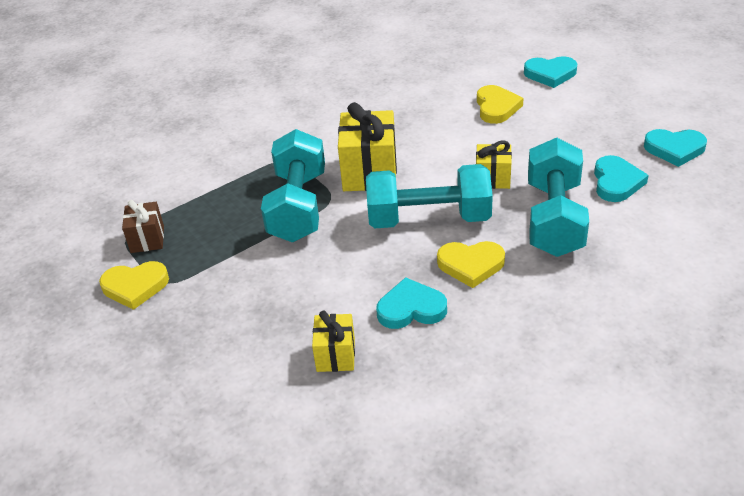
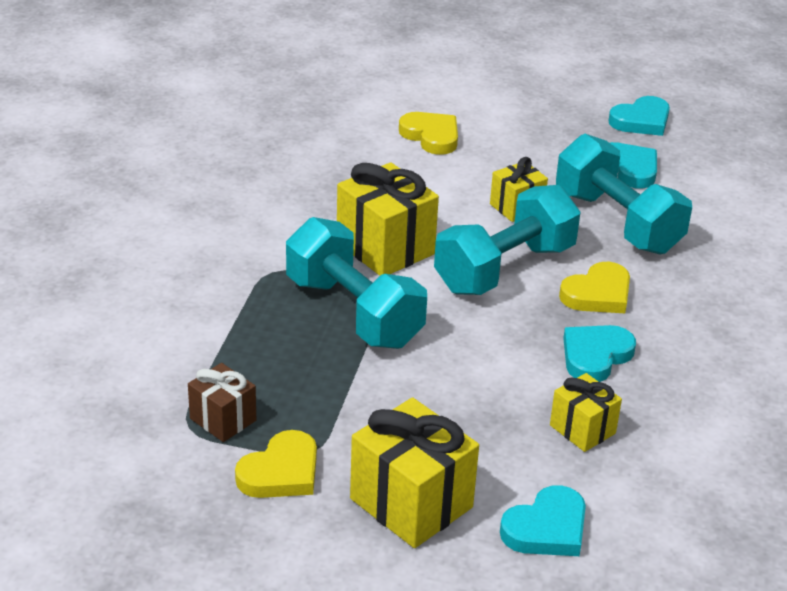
camera: 45 degrees left, 5 degrees down
turquoise heart [524,56,577,88] -> turquoise heart moved to [500,485,586,556]
none -> yellow gift [350,397,479,548]

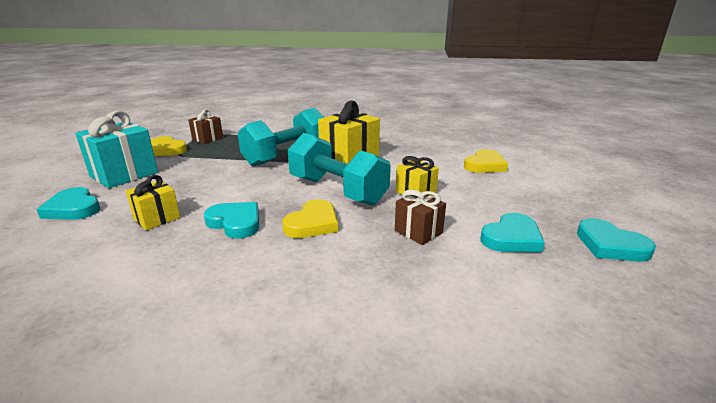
camera: 85 degrees right, 10 degrees down
yellow gift [350,397,479,548] -> turquoise gift [75,111,158,188]
turquoise dumbbell [556,134,692,254] -> brown gift [395,189,446,245]
yellow heart [559,262,630,313] -> yellow heart turned 105 degrees counterclockwise [282,199,338,238]

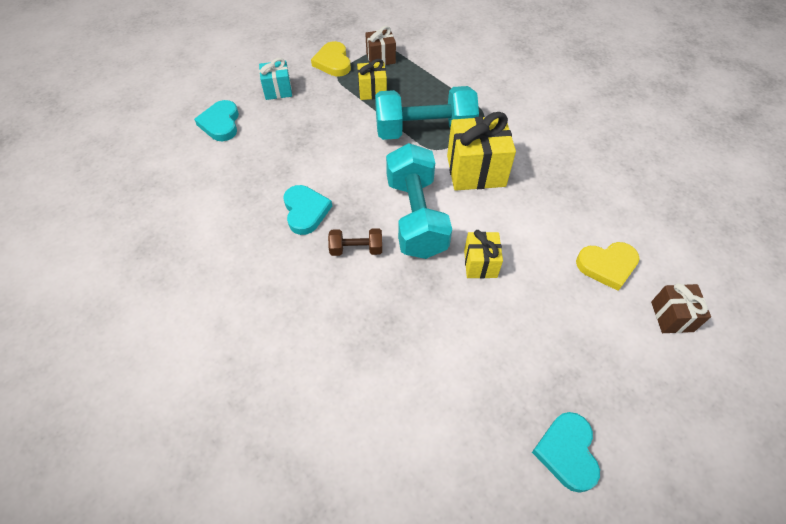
camera: 40 degrees right, 30 degrees up
turquoise gift [75,111,158,188] -> turquoise gift [259,58,292,100], size x0.57
yellow gift [126,175,180,230] -> yellow gift moved to [357,59,387,100]
yellow heart [282,199,338,238] -> brown dumbbell [328,228,382,256]
brown gift [395,189,446,245] -> brown gift moved to [651,283,711,333]
turquoise heart [481,213,545,252] -> none

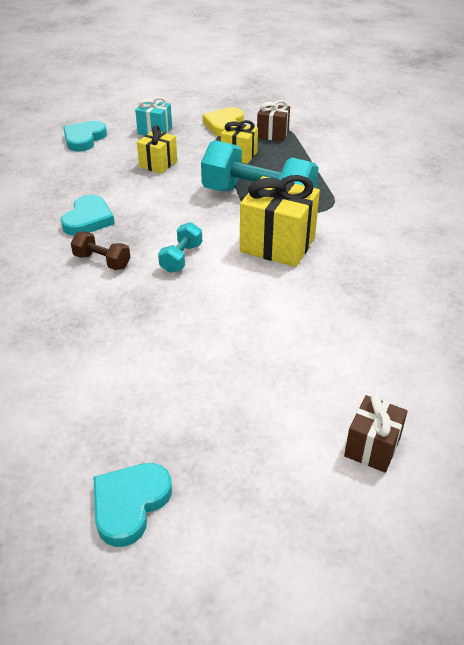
camera: 30 degrees right, 15 degrees down
turquoise dumbbell [386,143,452,259] -> turquoise dumbbell [158,222,202,273], size x0.46
yellow gift [464,230,503,279] -> yellow gift moved to [137,125,177,174]
yellow heart [576,242,640,291] -> none

